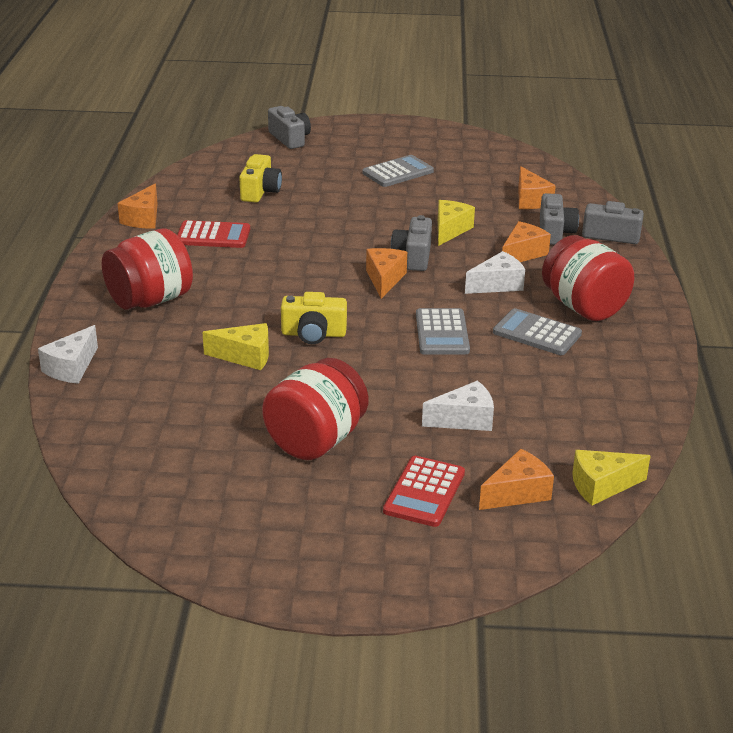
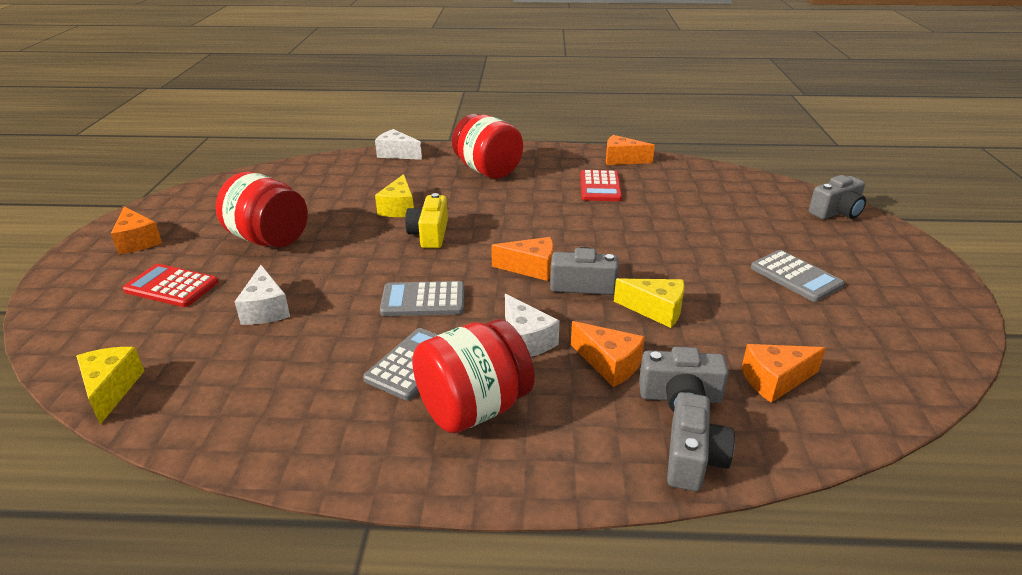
camera: 90 degrees right, 0 degrees up
yellow camera [239,154,282,203] -> none
orange cheese [479,449,554,510] -> orange cheese moved to [111,206,162,254]

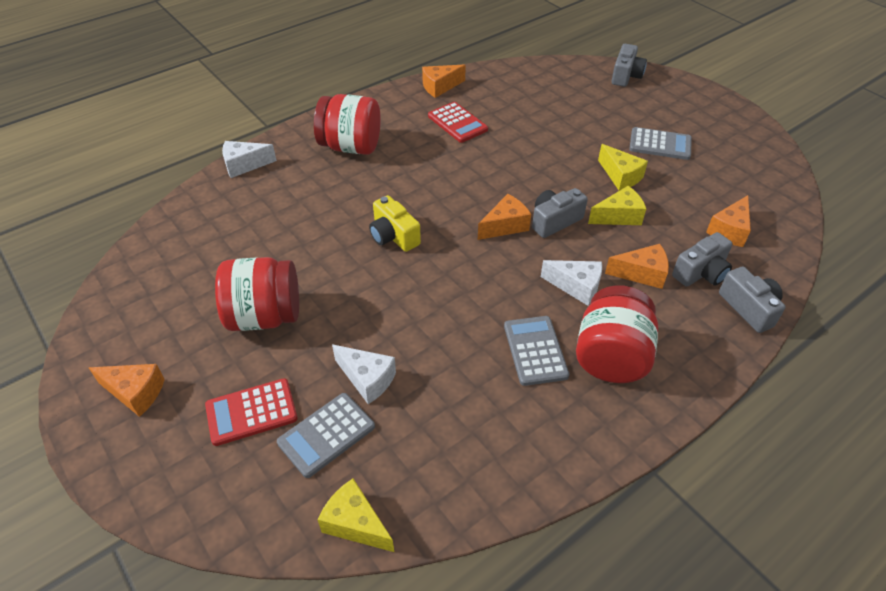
camera: 40 degrees left, 15 degrees up
yellow cheese [375,174,414,217] -> yellow cheese moved to [598,144,648,191]
grey calculator [380,281,464,316] -> grey calculator moved to [277,393,375,478]

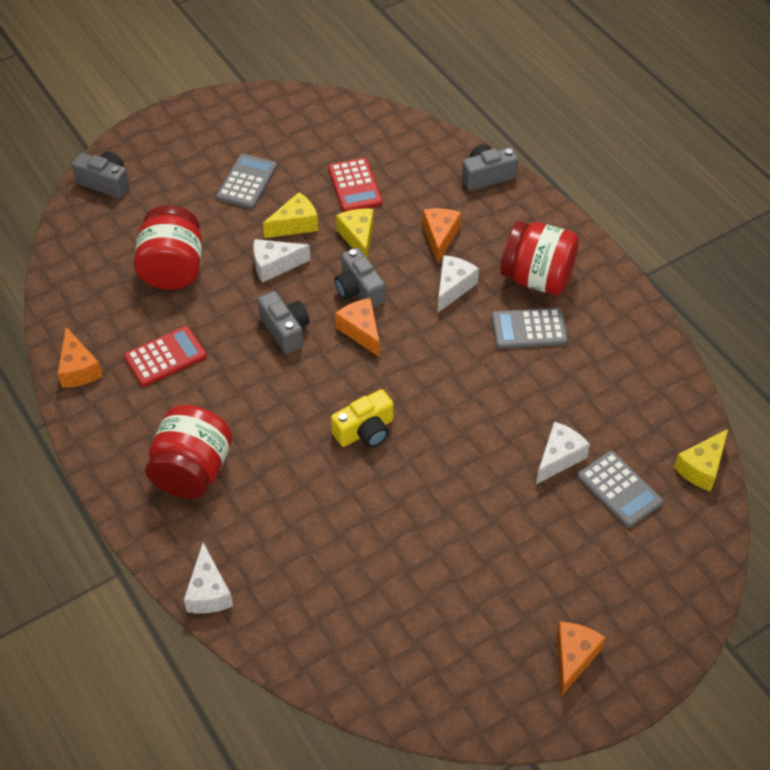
camera: 85 degrees left, 5 degrees up
red calculator [205,378,298,446] -> red calculator moved to [328,158,382,212]
red jar [215,257,299,331] -> red jar moved to [134,205,202,290]
grey camera [672,232,732,286] -> grey camera moved to [257,291,310,354]
orange cheese [706,195,751,247] -> none
none -> white cheese [253,239,310,283]

